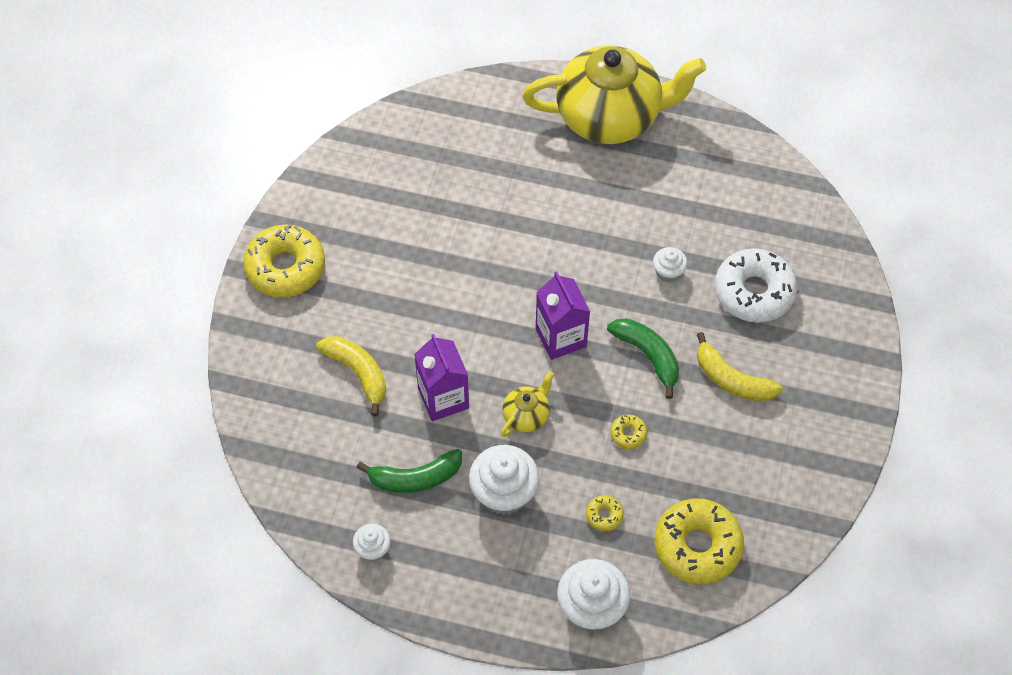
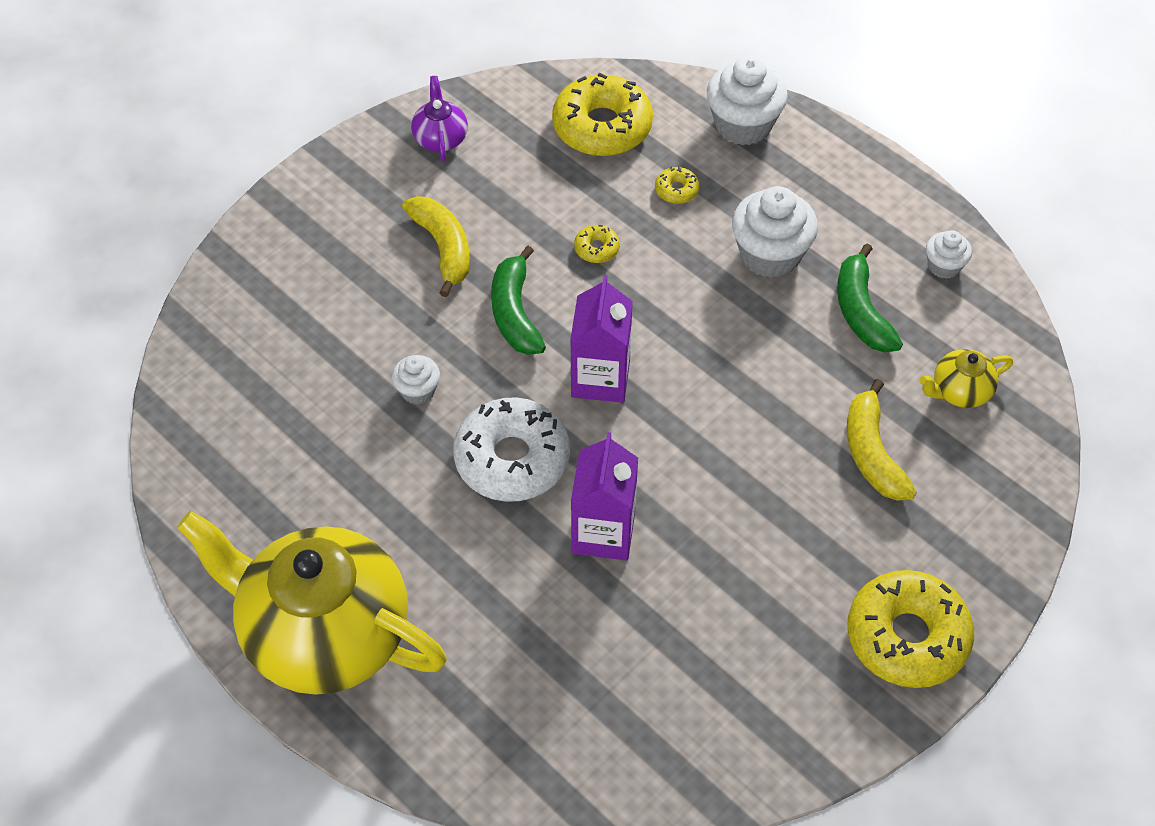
camera: 150 degrees left, 5 degrees down
green banana [357,449,462,493] -> green banana turned 120 degrees counterclockwise [837,243,903,352]
purple carton [414,334,469,421] -> purple carton moved to [571,432,638,561]
yellow teapot [501,371,554,437] -> yellow teapot moved to [919,349,1013,408]
white donut [715,248,797,323] -> white donut moved to [453,397,570,502]
none -> purple teapot [411,76,468,161]

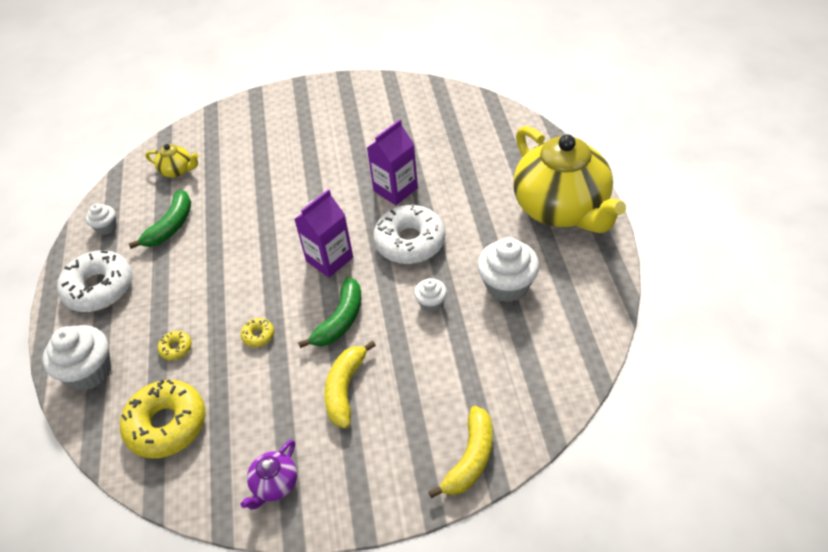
camera: 140 degrees left, 5 degrees down
white cupcake [732,186,818,278] -> white cupcake moved to [477,237,540,302]
yellow banana [847,379,917,501] -> yellow banana moved to [428,406,493,498]
yellow donut [847,570,974,688] -> none
none -> white donut [57,250,132,312]

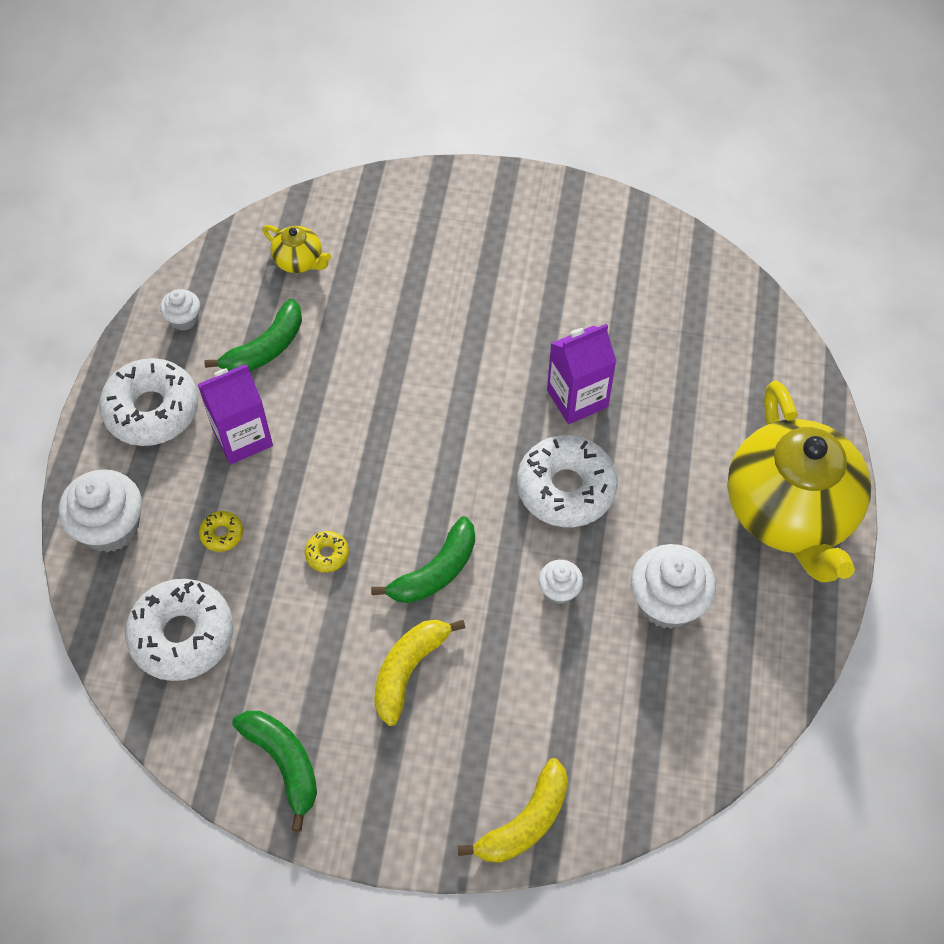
camera: 15 degrees right, 10 degrees up
yellow donut [120,379,205,458] -> white donut [125,579,233,681]
purple teapot [241,440,297,509] -> green banana [232,711,317,832]
purple carton [294,189,353,278] -> purple carton moved to [197,364,273,464]

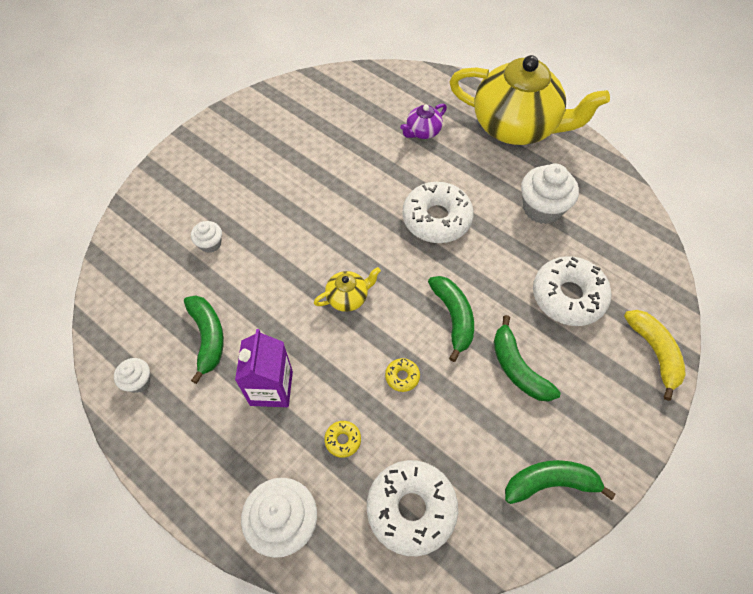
camera: 60 degrees left, 0 degrees up
white donut [99,358,198,446] -> white donut moved to [533,256,611,326]
yellow teapot [262,225,331,273] -> yellow teapot moved to [314,267,381,312]
yellow banana [374,620,465,726] -> green banana [494,315,561,402]
white cupcake [539,560,583,604] -> white cupcake moved to [191,221,222,253]
purple carton [547,324,617,424] -> none
none -> purple teapot [400,104,447,139]

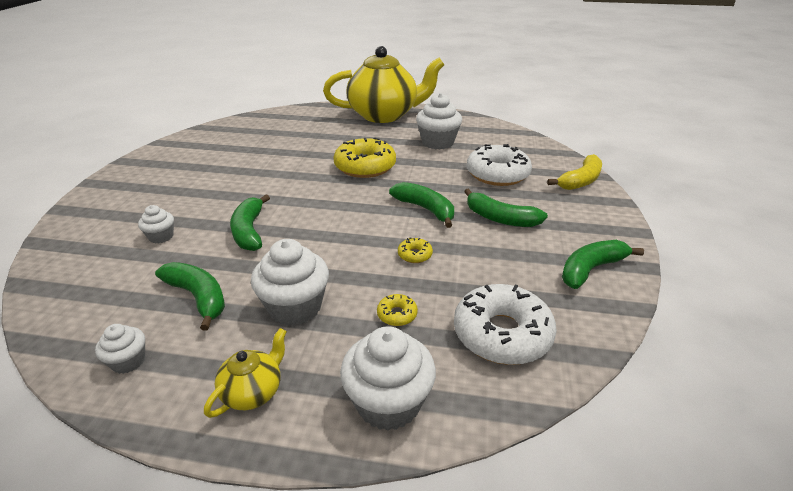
camera: 30 degrees left, 25 degrees down
purple carton [235,329,293,407] -> white cupcake [251,239,329,326]
yellow teapot [314,267,381,312] -> yellow teapot moved to [204,328,287,418]
purple teapot [400,104,447,139] -> none
white donut [402,182,474,243] -> yellow donut [333,138,396,178]
yellow banana [624,310,686,401] -> yellow banana turned 90 degrees clockwise [547,154,602,190]
none -> green banana [230,194,270,251]

